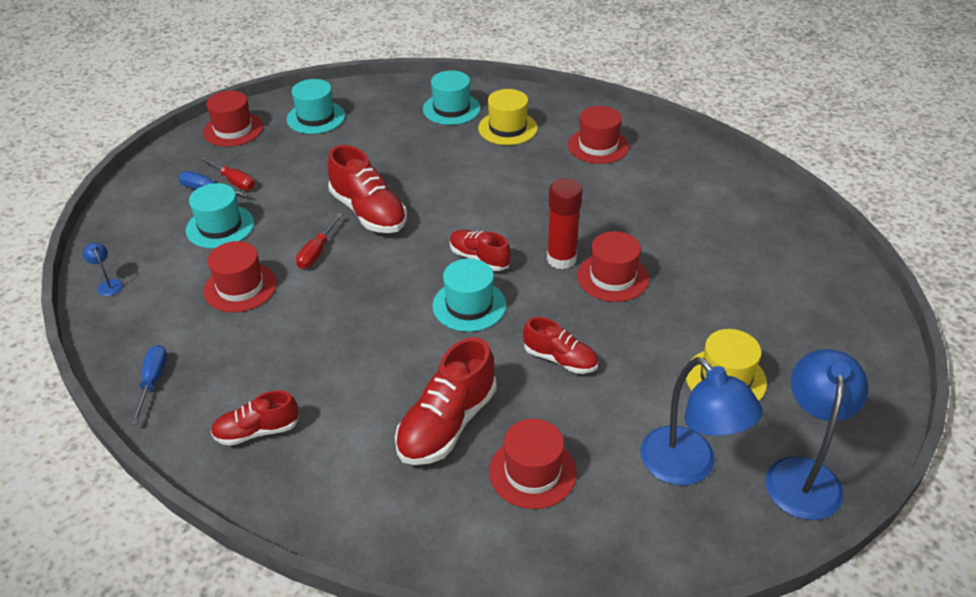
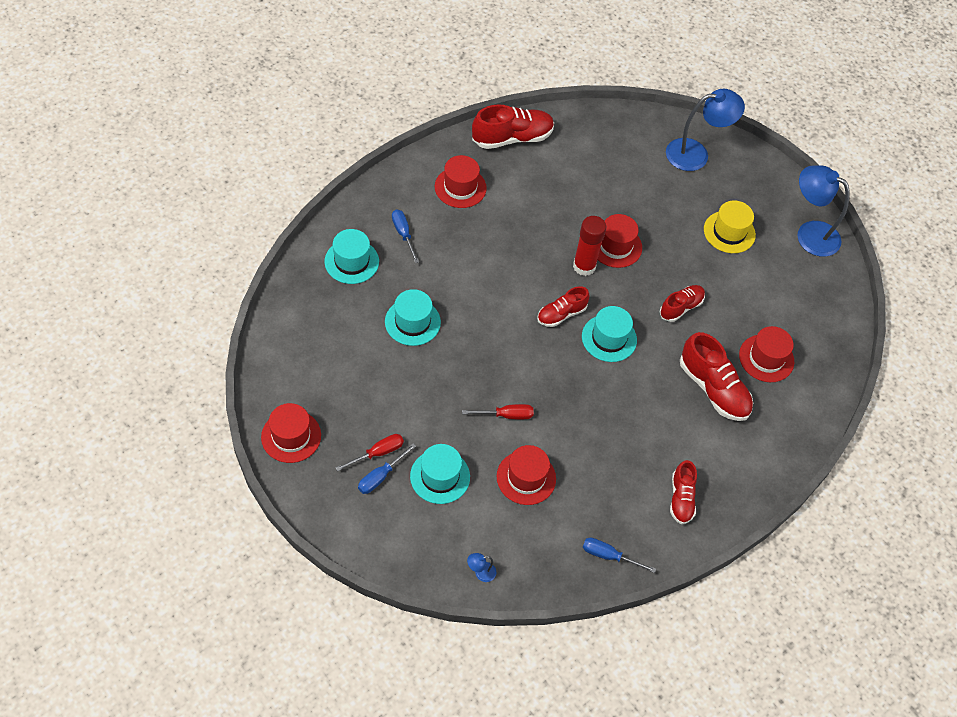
camera: 75 degrees left, 15 degrees up
turquoise hat [287,79,345,134] -> turquoise hat moved to [385,289,441,346]
red screwdriver [296,213,343,269] -> red screwdriver turned 45 degrees counterclockwise [462,404,534,419]
red shoe [328,145,407,233] -> red shoe moved to [472,105,554,149]
yellow hat [478,89,538,145] -> blue screwdriver [392,209,419,263]
blue lamp [640,357,763,485] -> blue lamp moved to [666,89,745,171]

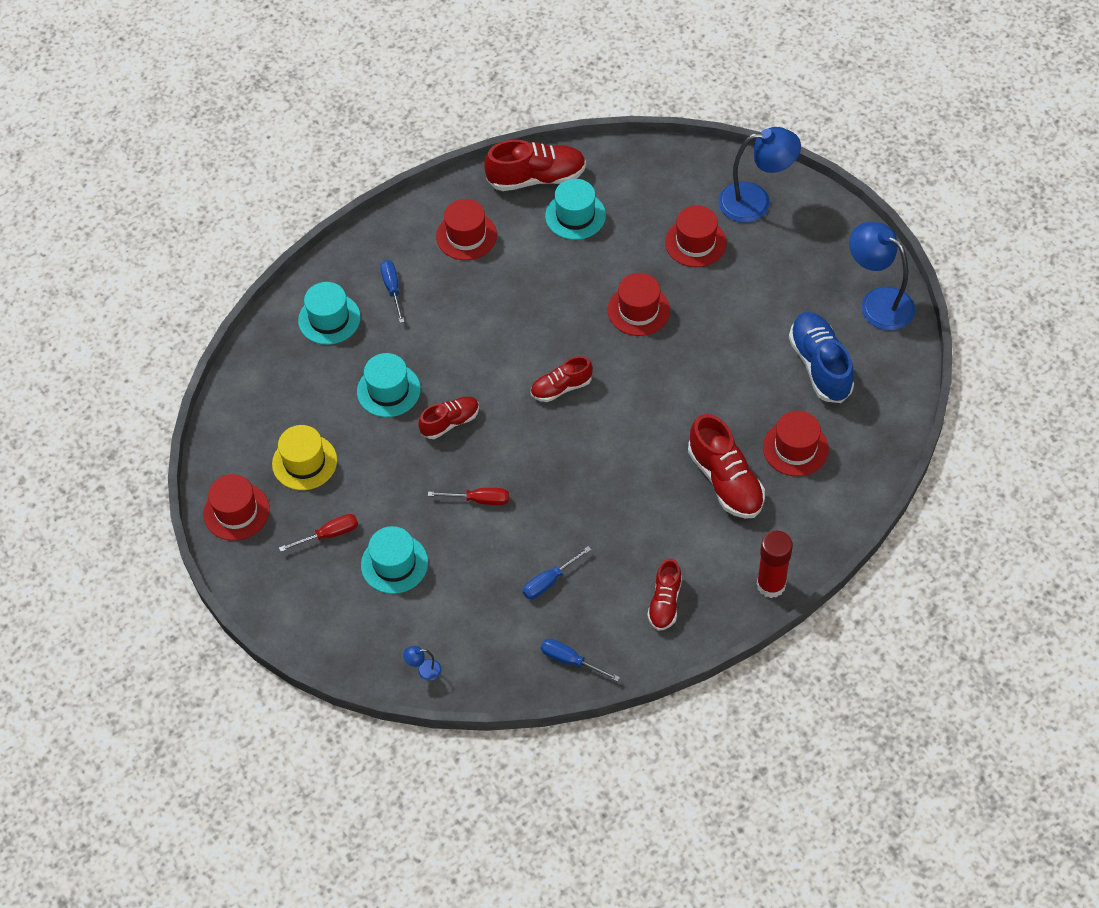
camera: 15 degrees right, 0 degrees up
blue screwdriver [358,443,416,494] -> blue screwdriver moved to [523,546,592,599]
red hat [497,445,556,505] -> red hat moved to [665,205,727,267]
red glue stick [573,216,606,276] -> red glue stick moved to [756,531,793,598]
turquoise hat [582,306,637,362] -> turquoise hat moved to [545,179,606,240]
red shoe [660,285,705,322] -> red shoe moved to [418,397,479,439]
yellow hat [704,200,756,253] -> yellow hat moved to [272,425,337,490]
none -> blue shoe [789,312,854,403]

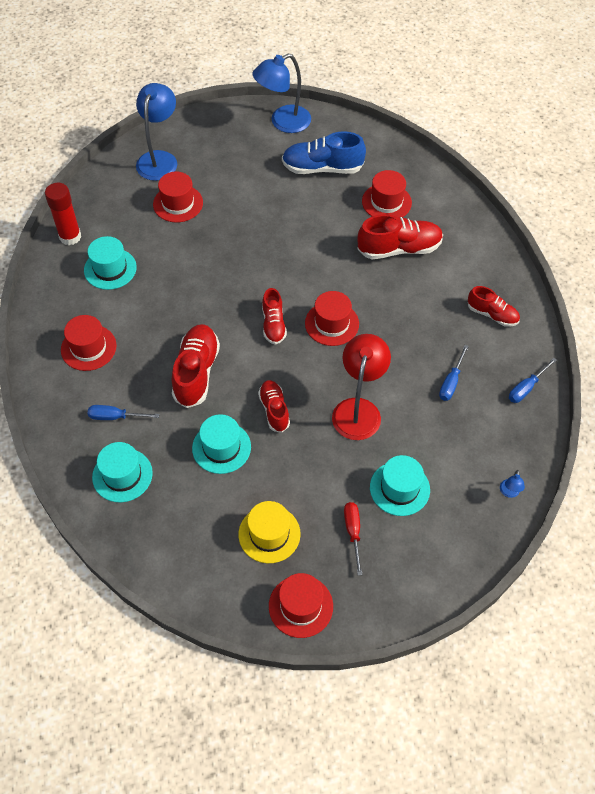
camera: 75 degrees left, 0 degrees up
red screwdriver [428,488,509,505] -> red lamp [332,334,391,440]
red shoe [485,140,586,191] -> red shoe moved to [172,324,220,408]
blue screwdriver [523,546,592,599] -> blue screwdriver turned 45 degrees clockwise [439,345,469,401]
red hat [608,273,670,336] -> red hat moved to [305,291,359,346]
red glue stick [756,531,793,598] -> red glue stick moved to [45,183,81,245]

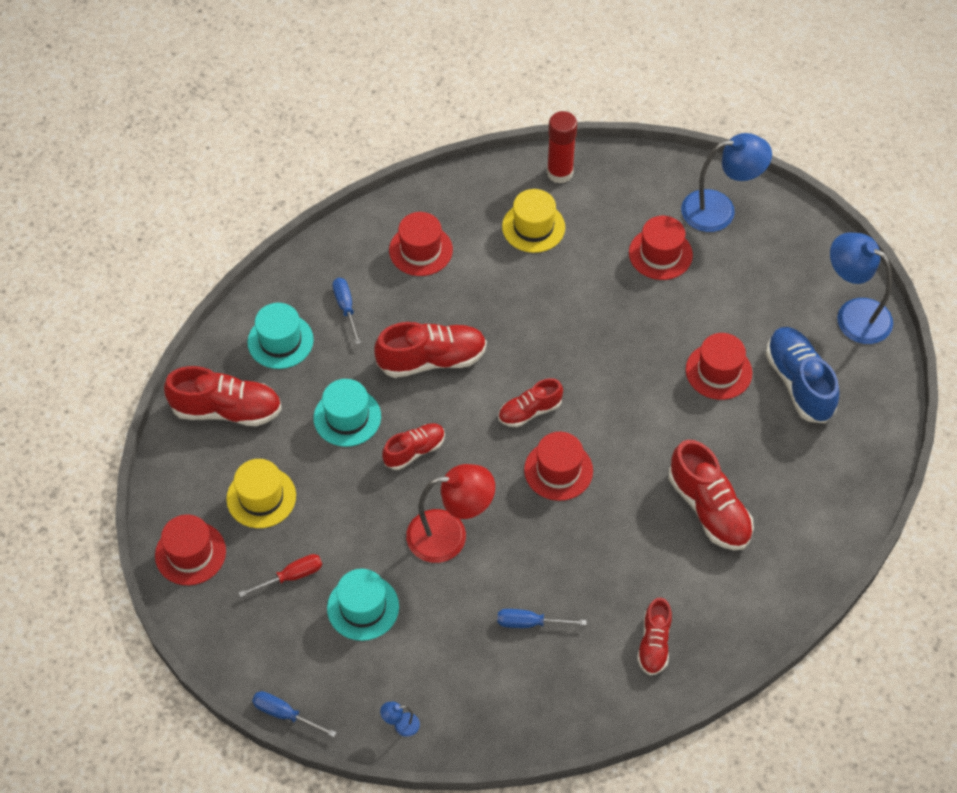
camera: 70 degrees right, 0 degrees up
turquoise hat [84,236,137,290] -> yellow hat [502,189,565,253]
red hat [362,170,412,217] -> red hat moved to [686,333,752,400]
blue screwdriver [509,358,557,403] -> blue screwdriver moved to [252,691,337,737]
none -> red shoe [164,366,282,426]

